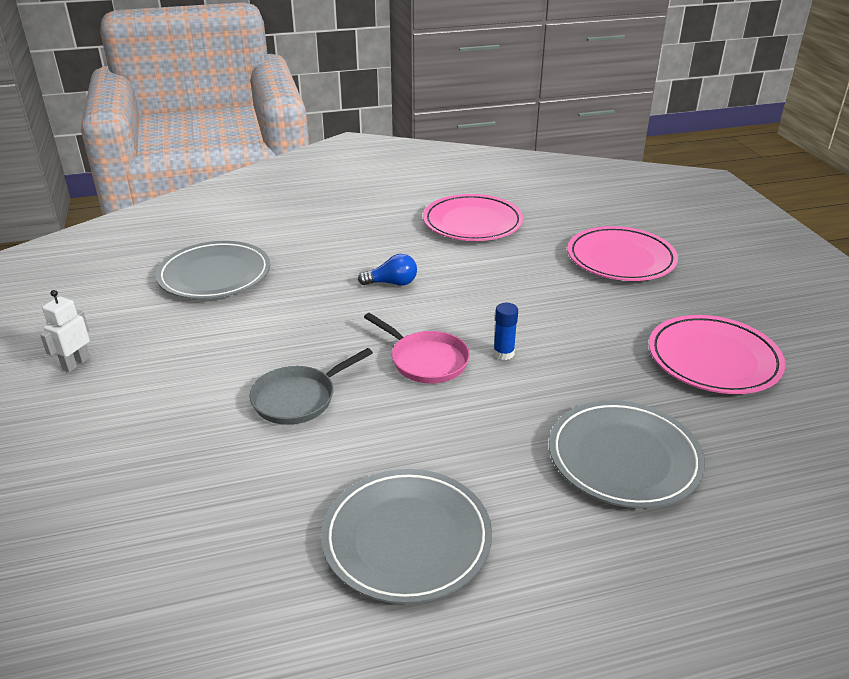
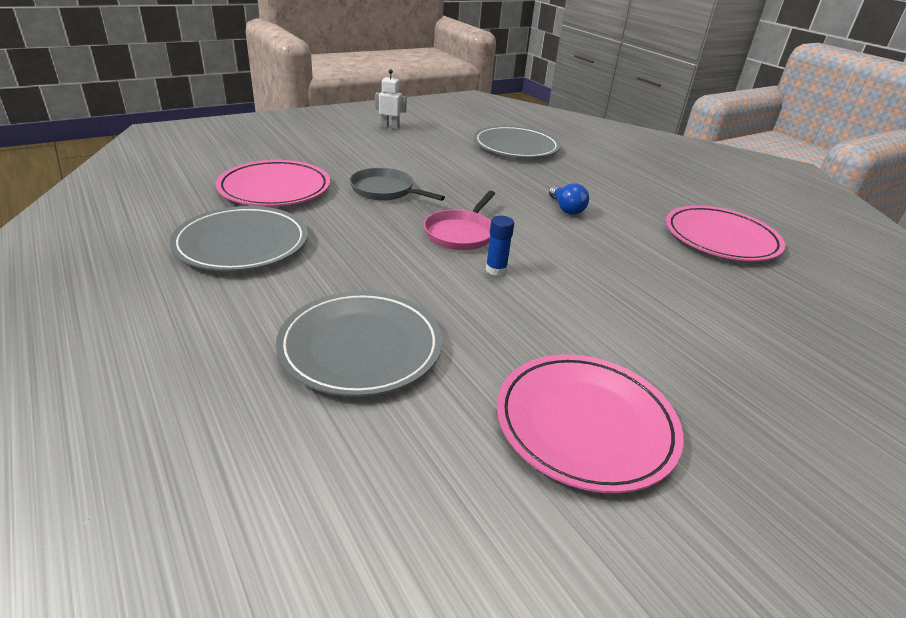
camera: 70 degrees right, 0 degrees up
pink plate [567,226,678,281] -> pink plate moved to [216,160,330,206]

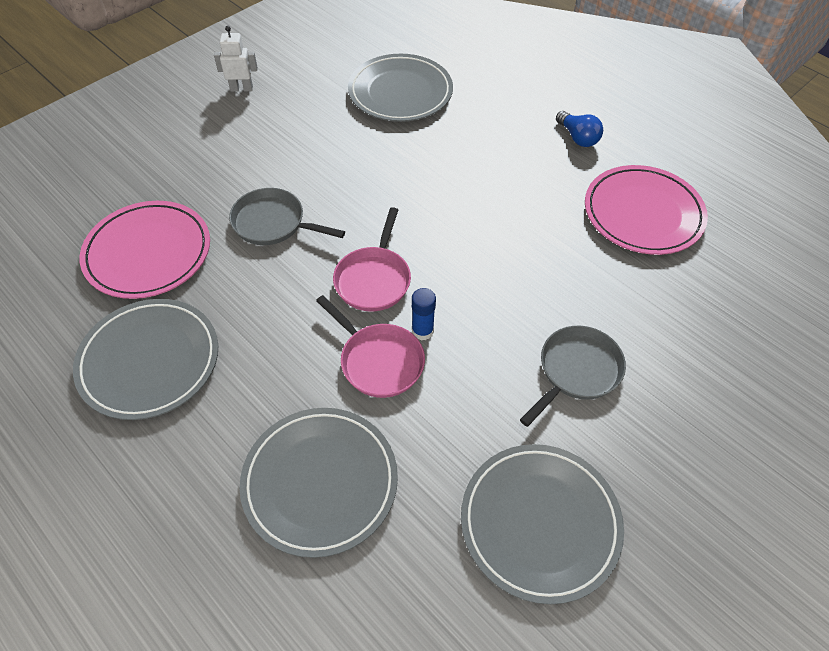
camera: 10 degrees left, 20 degrees up
pink plate [497,354,684,493] -> grey plate [461,444,624,605]
blue light bulb [549,183,589,215] -> blue light bulb moved to [556,111,603,147]
none -> pink pan [316,295,425,398]
none -> grey pan [520,326,626,427]

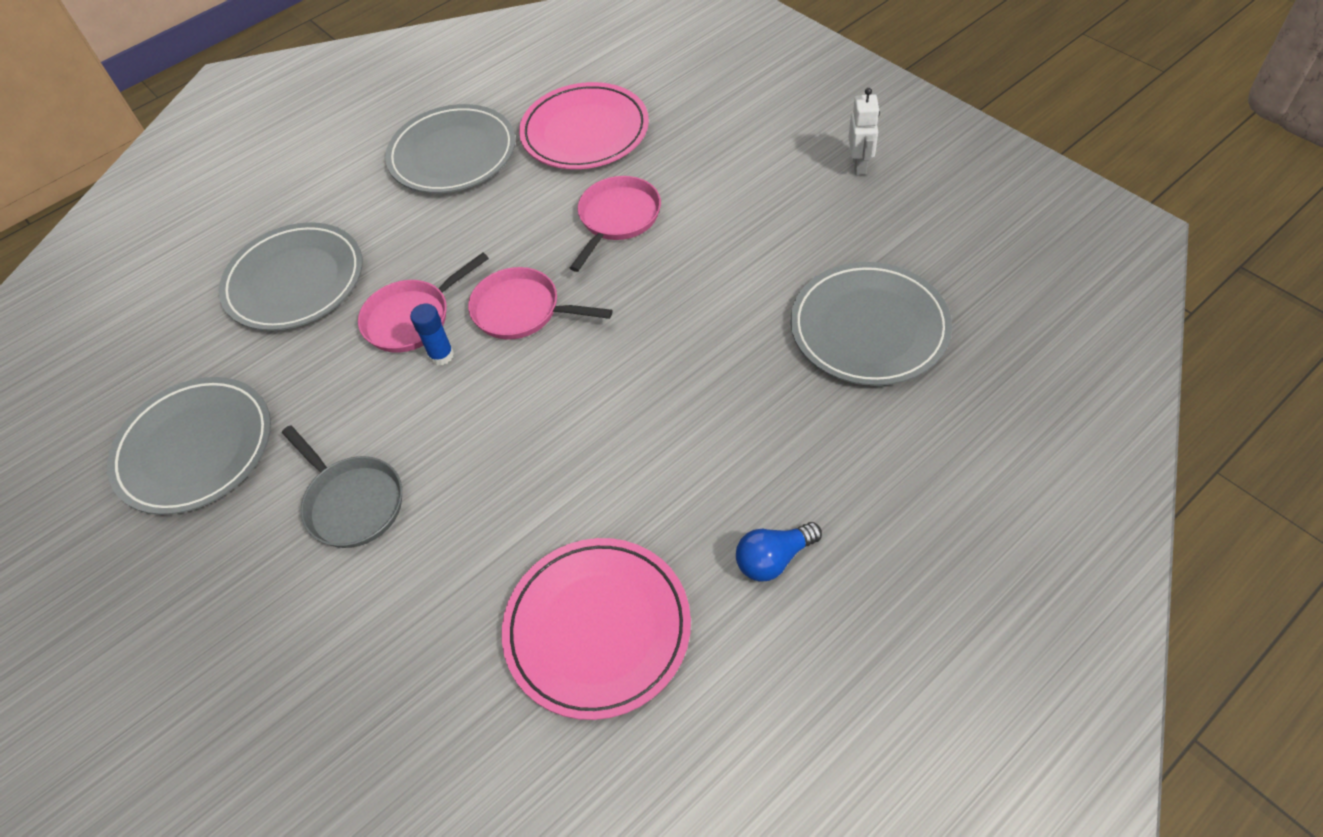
camera: 100 degrees right, 0 degrees up
grey pan [229,188,345,245] -> pink pan [570,176,661,272]

